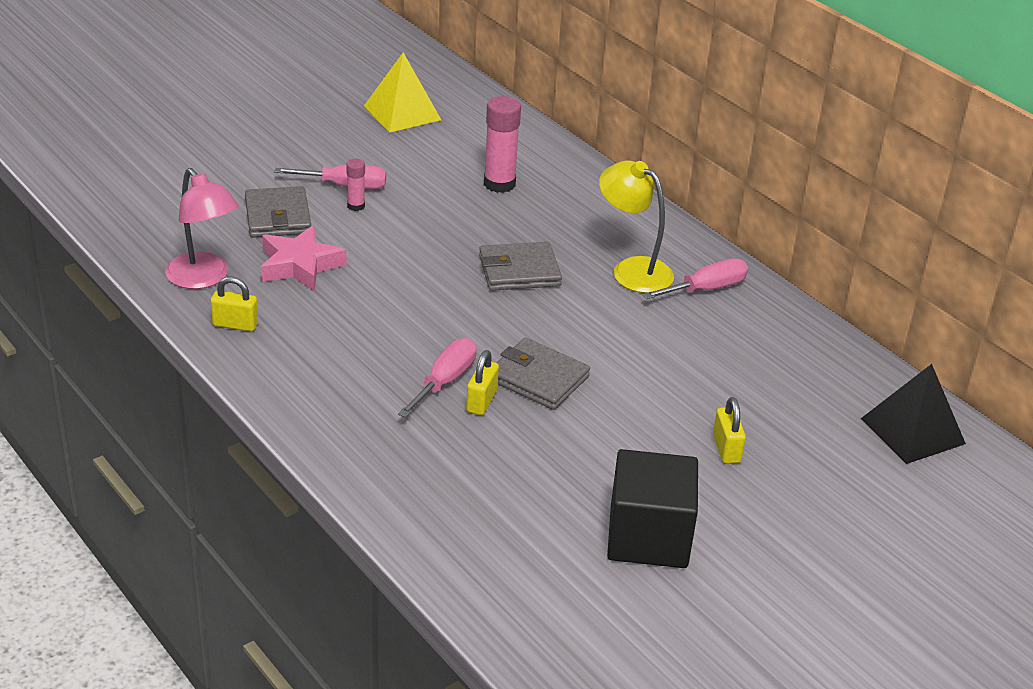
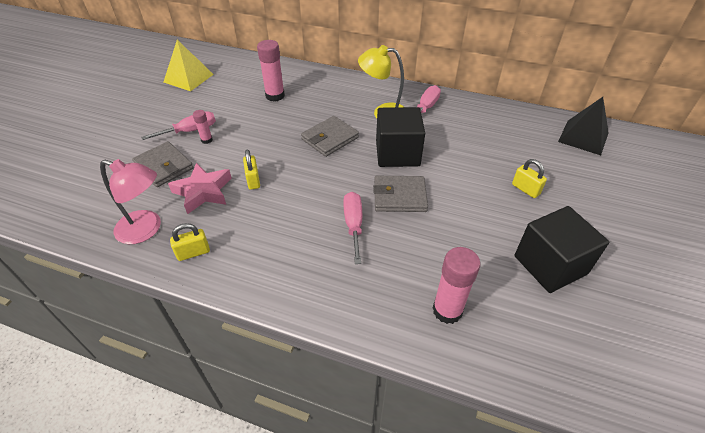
camera: 30 degrees left, 10 degrees up
yellow padlock [466,350,499,415] -> yellow padlock moved to [243,149,260,190]
none -> black cube [376,107,425,167]
none -> pink glue stick [433,247,480,324]

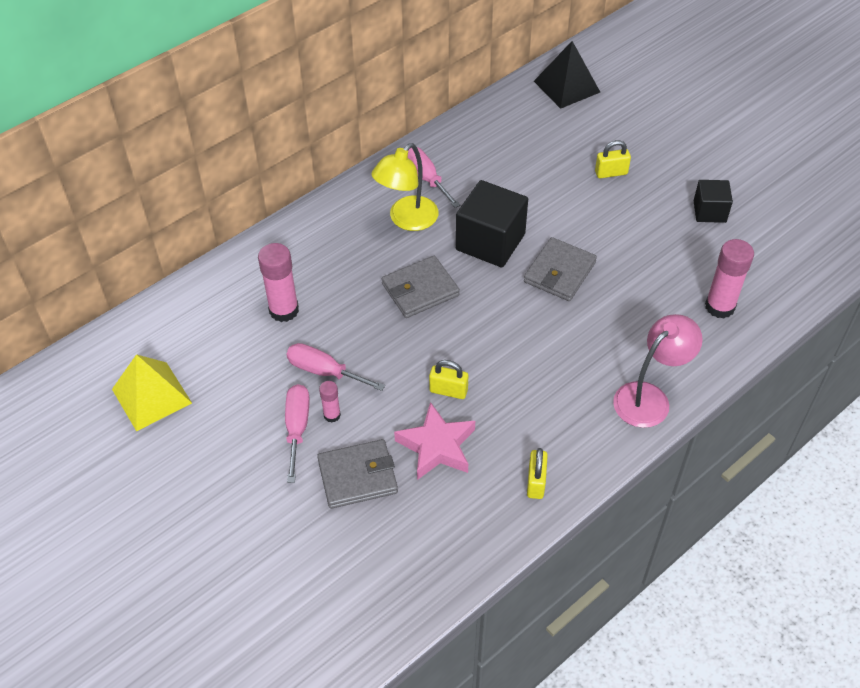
camera: 60 degrees left, 5 degrees up
pink lamp [100,159,161,244] -> pink lamp moved to [613,314,703,428]
grey wallet [301,116,359,157] -> grey wallet turned 75 degrees clockwise [382,256,460,318]
pink screwdriver [343,192,362,264] -> pink screwdriver moved to [286,343,385,391]
black cube [515,206,609,293] -> black cube [693,180,733,223], size x0.58

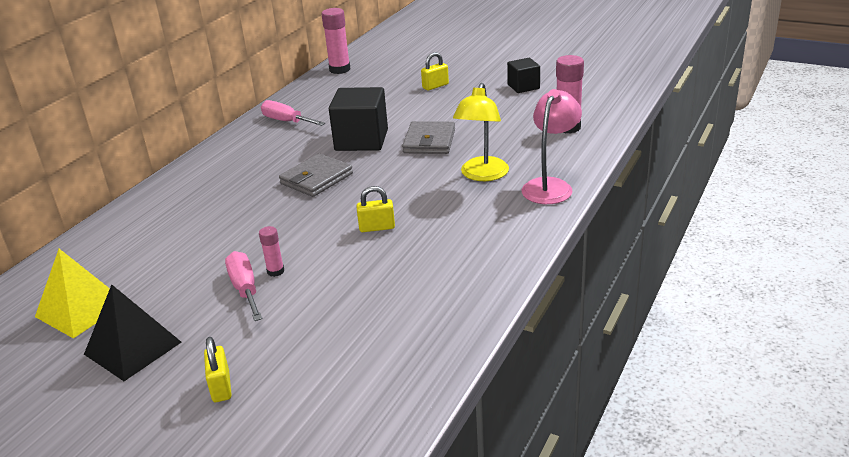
camera: 20 degrees left, 20 degrees down
pink glue stick [258,243,299,322] -> pink glue stick moved to [322,8,350,74]
pink screwdriver [286,343,385,391] -> none
grey wallet [317,439,398,509] -> none
yellow lamp [371,143,438,231] -> yellow lamp moved to [453,83,509,181]
pink star [394,402,475,480] -> none
yellow padlock [527,448,548,499] -> yellow padlock moved to [204,337,232,402]
black pyramid [534,41,600,109] -> black pyramid moved to [84,284,181,381]

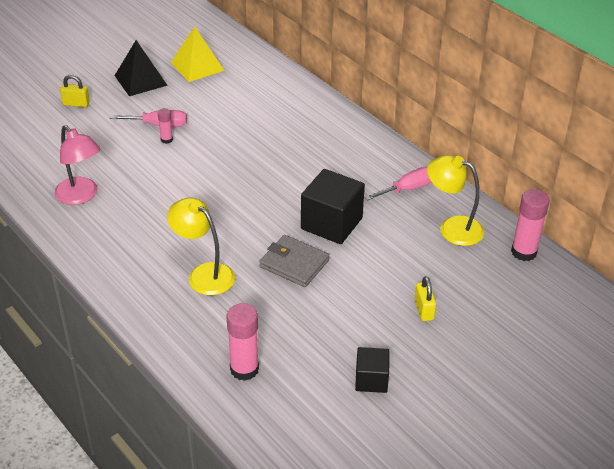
camera: 110 degrees right, 10 degrees up
grey wallet [279,153,353,197] -> none
yellow padlock [356,186,395,232] -> none
pink lamp [522,89,582,204] -> pink lamp moved to [55,125,100,205]
none -> yellow lamp [427,155,484,246]

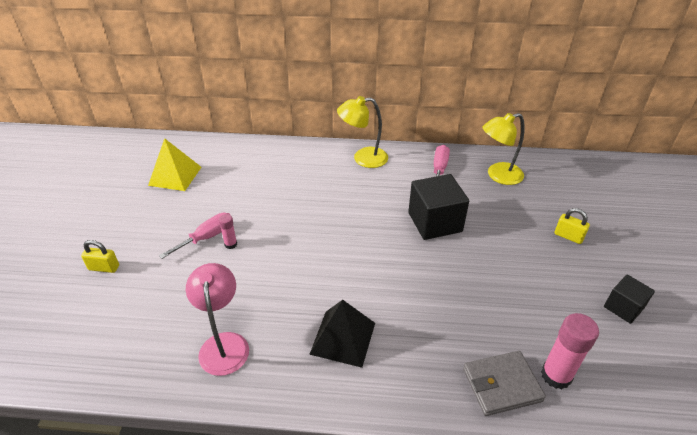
camera: 45 degrees left, 0 degrees up
pink lamp [55,125,100,205] -> pink lamp turned 105 degrees counterclockwise [186,263,249,376]
yellow padlock [60,75,90,107] -> yellow padlock turned 45 degrees clockwise [81,240,119,273]
black pyramid [115,40,168,96] -> black pyramid moved to [309,300,375,368]
yellow lamp [167,197,235,295] -> yellow lamp moved to [337,96,388,168]
grey wallet [259,235,329,287] -> grey wallet moved to [463,351,546,416]
pink glue stick [511,189,550,261] -> none

